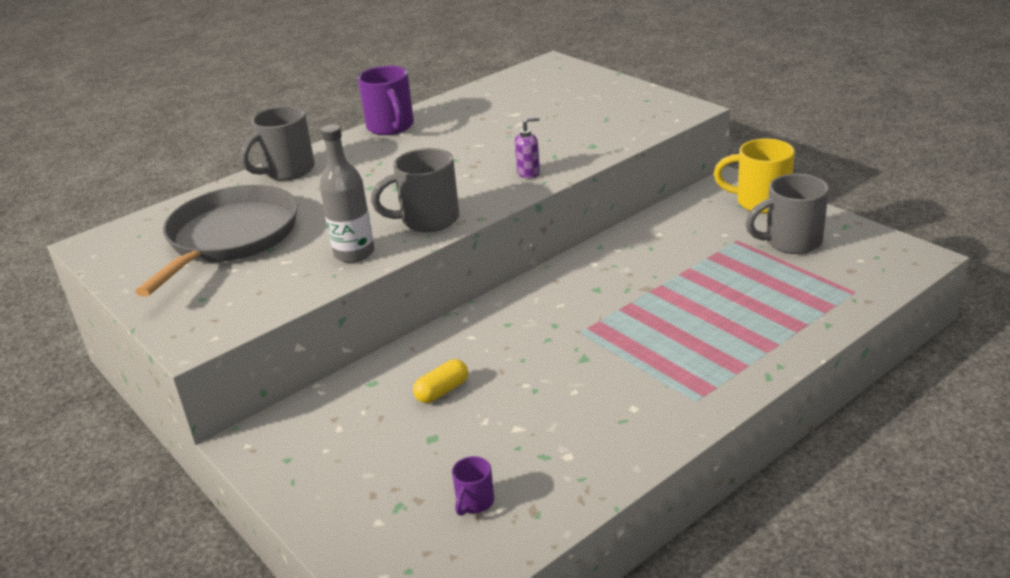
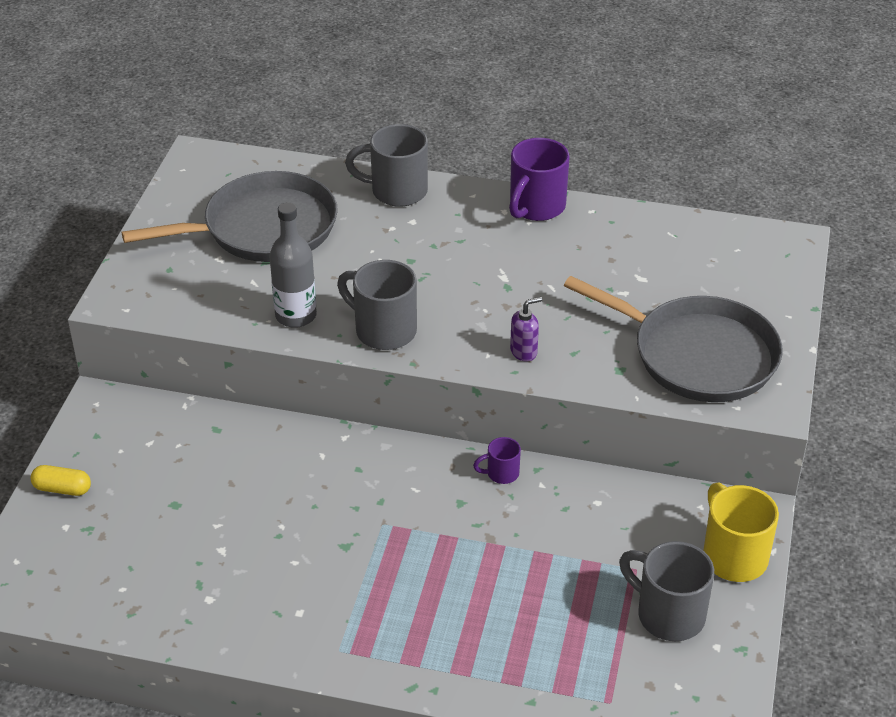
camera: 50 degrees right, 10 degrees up
yellow capsule [413,359,468,403] -> yellow capsule moved to [30,465,91,496]
purple mug [452,456,494,516] -> purple mug moved to [473,437,521,484]
purple soap dispenser [515,117,540,178] -> purple soap dispenser turned 60 degrees counterclockwise [510,297,542,362]
none -> grey pan [564,276,783,402]

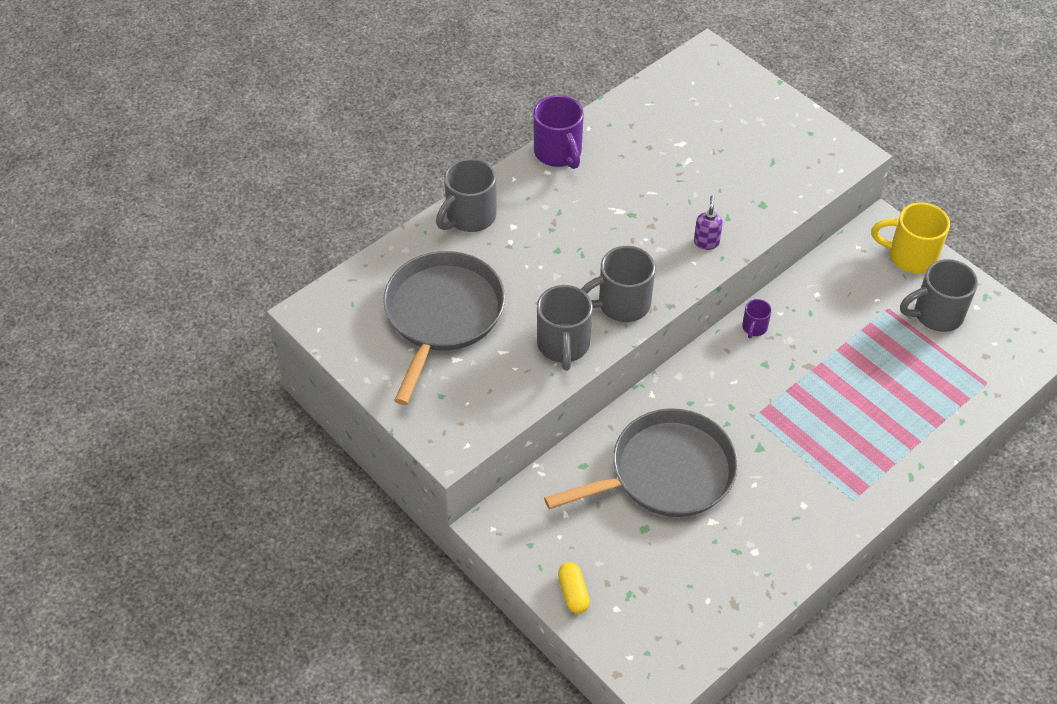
camera: 55 degrees left, 10 degrees up
yellow capsule [30,465,91,496] -> yellow capsule turned 60 degrees counterclockwise [558,562,590,614]
grey bottle [269,202,317,328] -> grey mug [537,285,593,371]
grey pan [564,276,783,402] -> grey pan moved to [544,408,738,517]

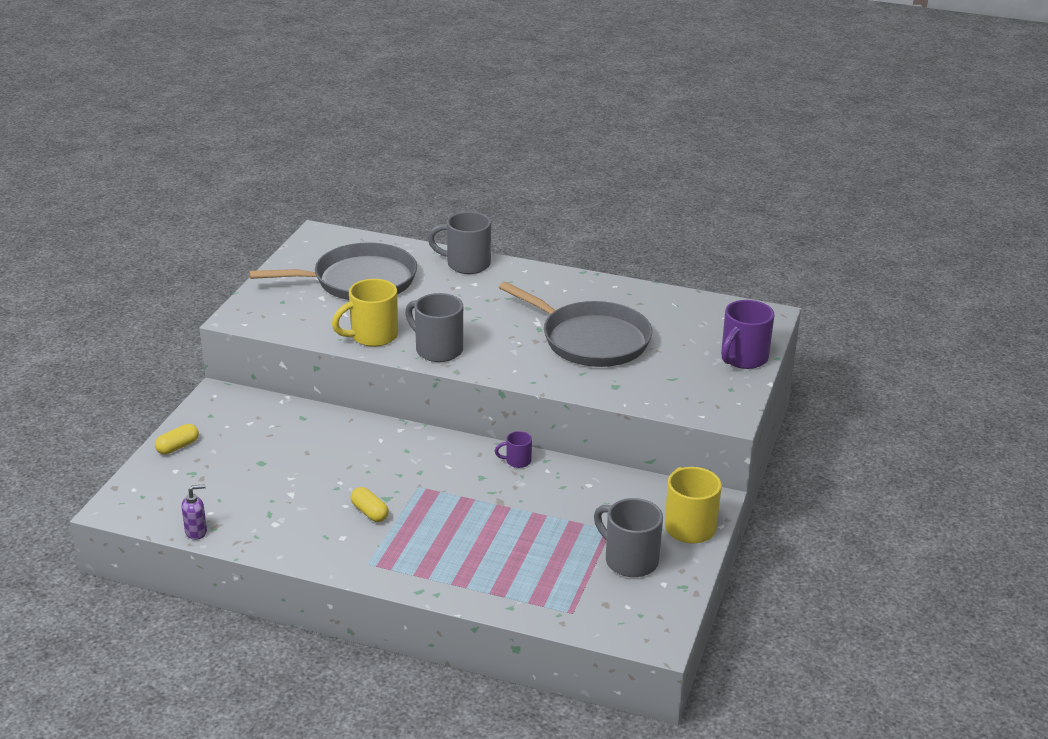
camera: 60 degrees right, 20 degrees down
purple mug [533,95,584,169] -> purple mug moved to [721,300,775,369]
grey mug [537,285,593,371] -> yellow mug [332,279,398,347]
grey pan [544,408,738,517] -> grey pan moved to [499,282,652,367]
purple soap dispenser [694,196,723,250] -> purple soap dispenser moved to [182,484,207,540]
none -> yellow capsule [351,487,389,522]

